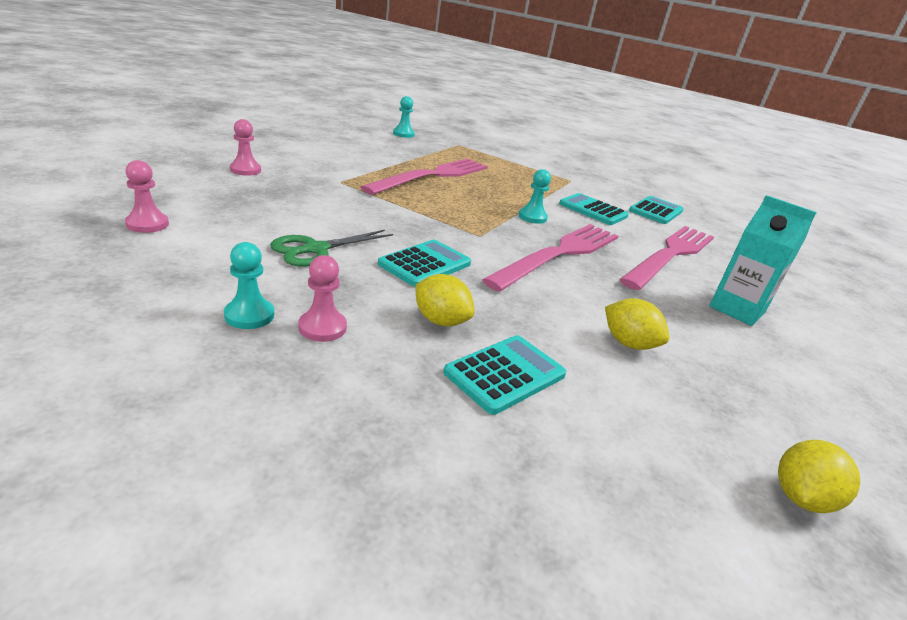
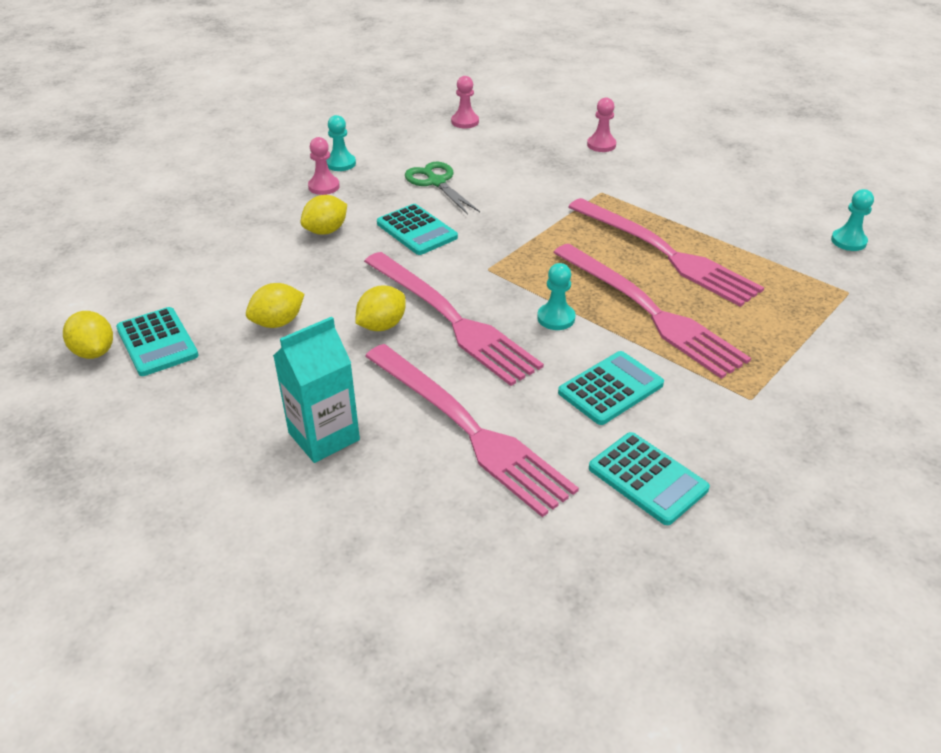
camera: 105 degrees right, 10 degrees up
turquoise calculator [443,335,566,415] -> turquoise calculator moved to [116,307,199,376]
none -> yellow lemon [355,285,406,331]
none -> pink fork [553,244,751,379]

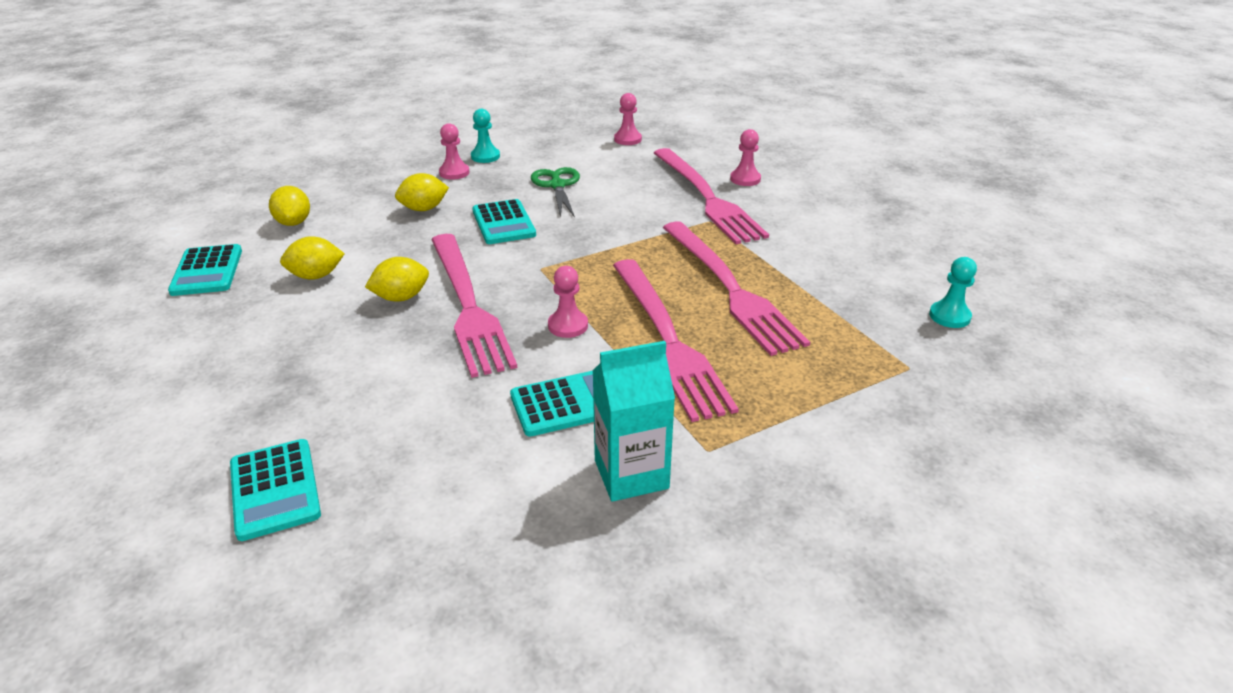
camera: 20 degrees right, 5 degrees down
yellow lemon [63,311,113,359] -> yellow lemon moved to [269,186,310,226]
turquoise carton [273,317,360,463] -> turquoise carton moved to [592,341,675,502]
pink fork [365,344,579,517] -> pink fork moved to [654,148,769,244]
turquoise pawn [537,263,575,330] -> pink pawn [548,266,588,338]
turquoise calculator [589,432,710,525] -> turquoise calculator moved to [230,439,321,541]

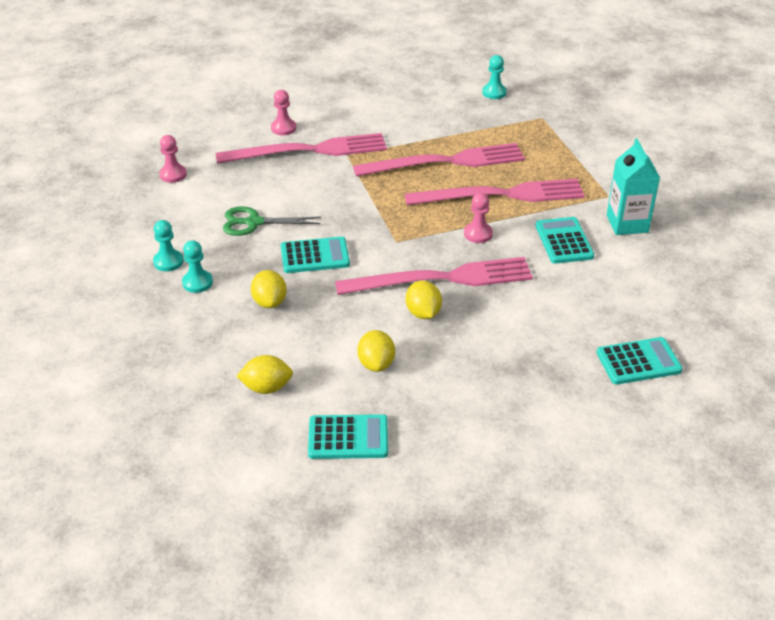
camera: 80 degrees left, 5 degrees up
pink pawn [439,123,470,179] -> turquoise pawn [182,240,213,293]

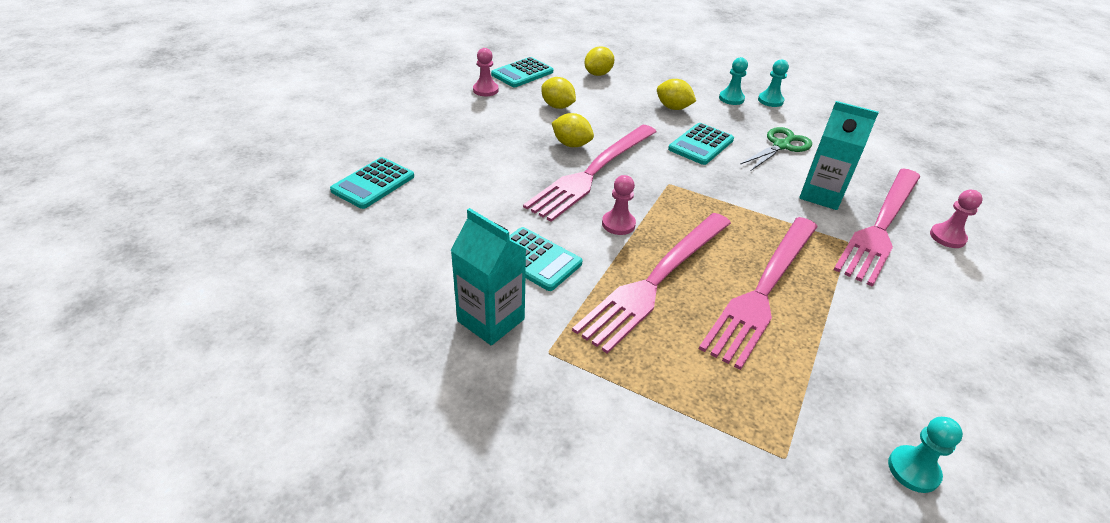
camera: 135 degrees right, 0 degrees up
pink pawn [159,135,187,183] -> pink pawn moved to [473,48,499,96]
none -> turquoise carton [799,101,879,210]

